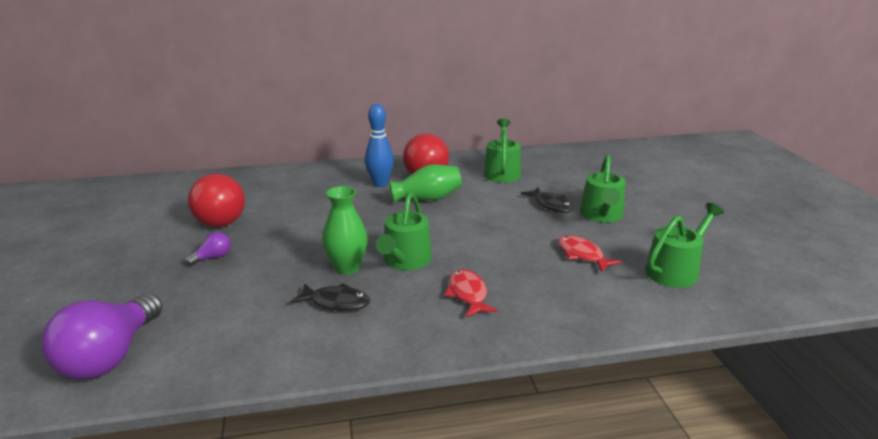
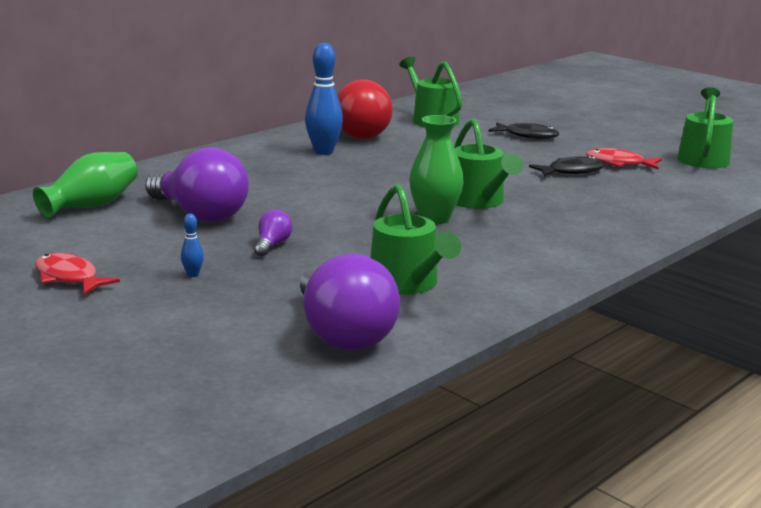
camera: 35 degrees left, 5 degrees down
red light bulb [188,174,245,227] -> purple light bulb [145,147,249,222]
black fish [290,283,370,311] -> black fish moved to [529,156,605,177]
green vase [389,164,462,203] -> green vase moved to [33,152,138,219]
red fish [445,269,498,317] -> red fish moved to [35,253,120,295]
green watering can [580,155,626,223] -> green watering can moved to [370,184,461,295]
none -> blue bowling pin [181,213,204,277]

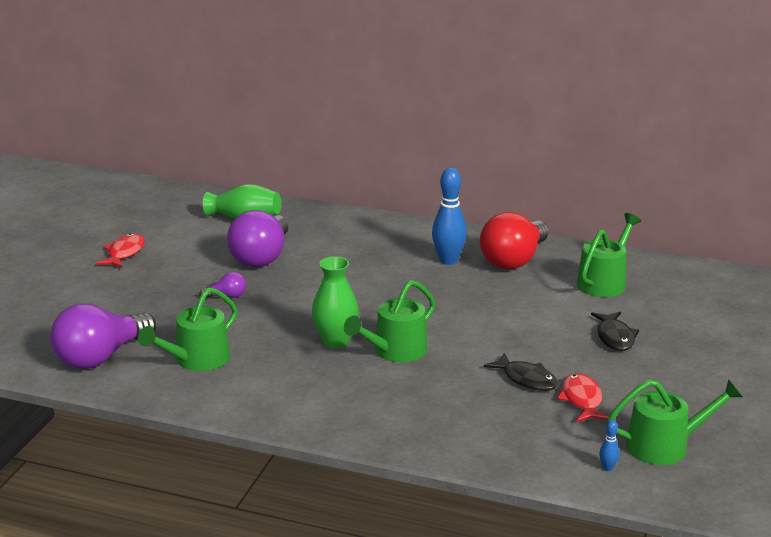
camera: 65 degrees right, 5 degrees up
blue bowling pin [181,213,204,277] -> blue bowling pin moved to [599,420,619,471]

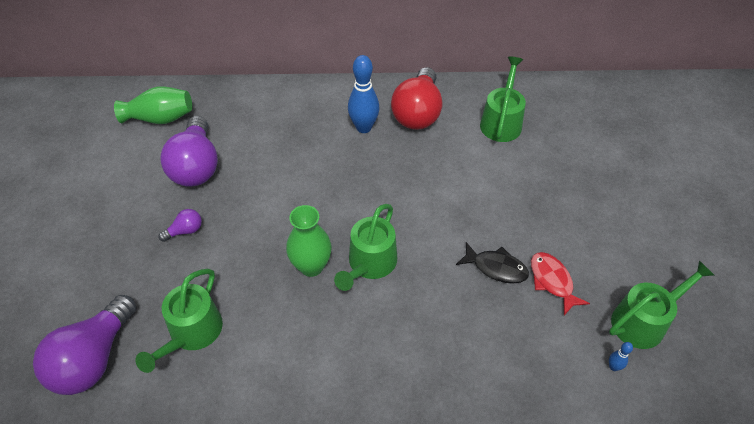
camera: 20 degrees left, 25 degrees up
red fish [96,233,145,268] -> none
black fish [591,312,639,351] -> none

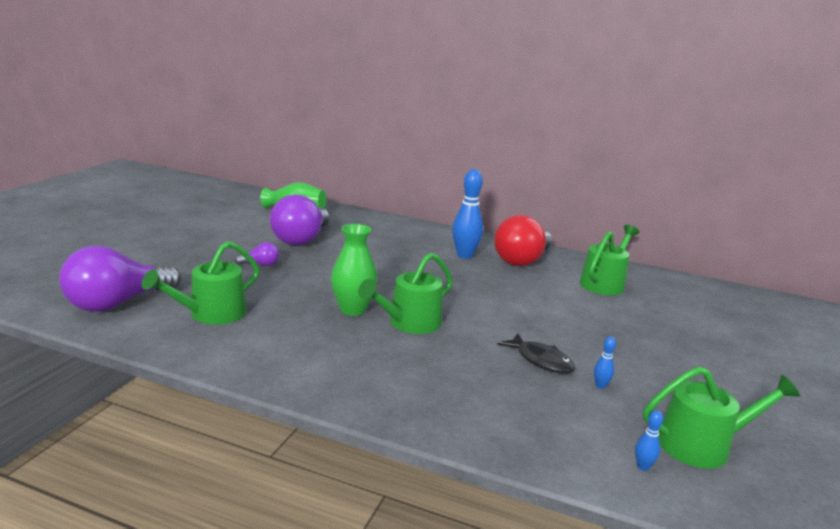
camera: 20 degrees right, 30 degrees down
red fish [531,252,590,315] -> blue bowling pin [594,337,616,389]

